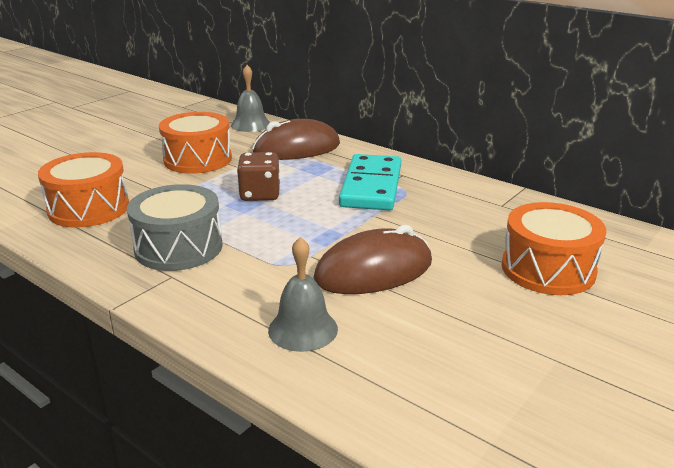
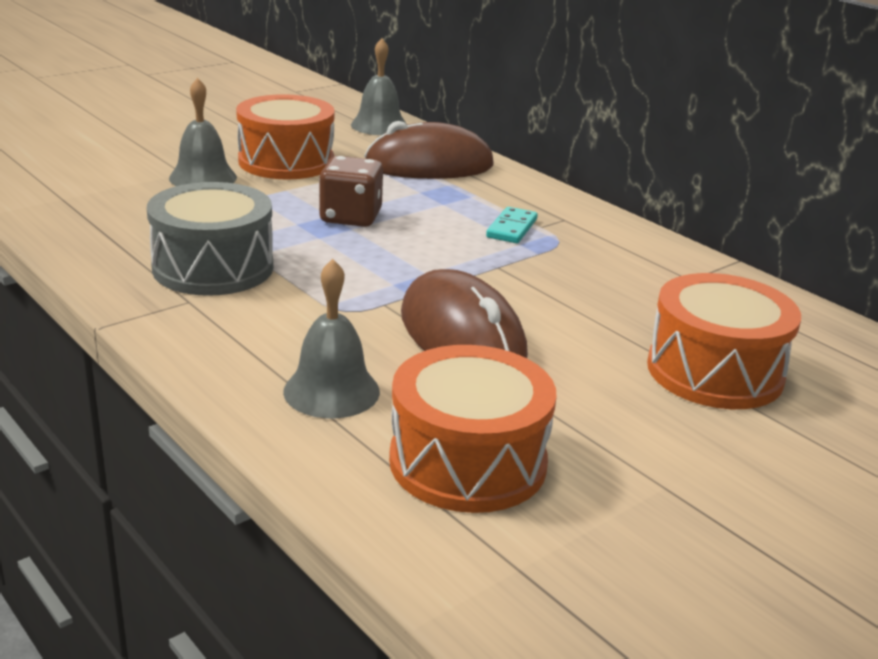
camera: 10 degrees right, 0 degrees up
orange drum [38,152,129,228] -> orange drum moved to [389,345,557,513]
brown mouse [313,225,432,294] -> brown mouse turned 75 degrees clockwise [401,269,528,358]
turquoise domino [339,154,401,210] -> turquoise domino [486,207,538,243], size x0.45
none -> grey bell [169,78,237,186]

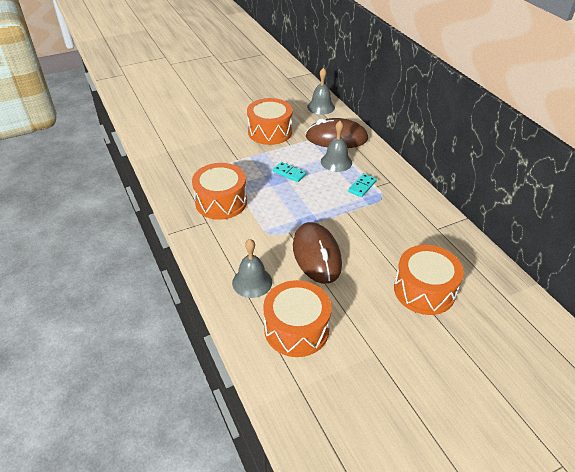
camera: 15 degrees right, 15 degrees up
grey drum [147,182,273,296] -> orange drum [192,163,247,220]
grey bell [169,78,237,186] -> grey bell moved to [321,121,352,172]
brown dice [319,156,383,227] -> turquoise domino [273,162,306,182]

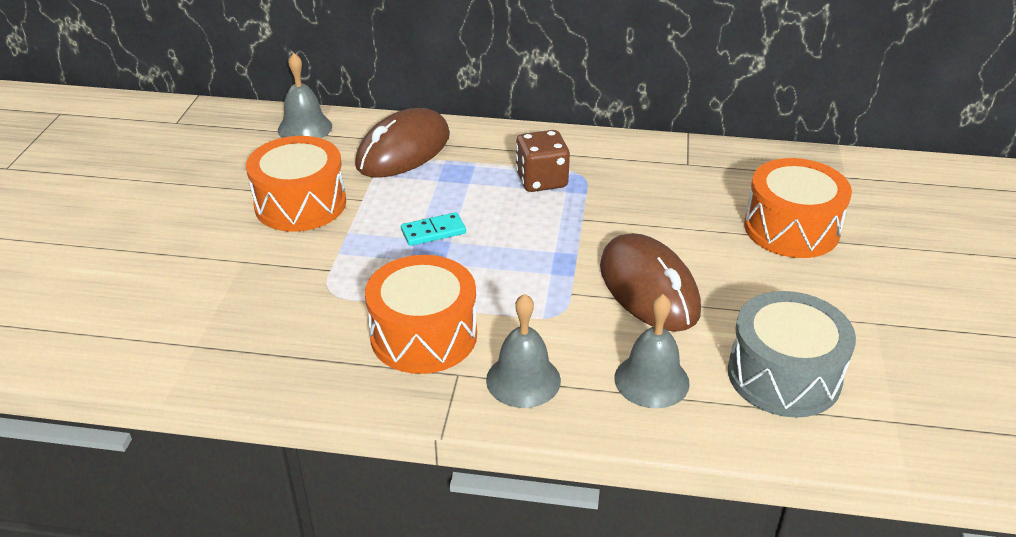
camera: 55 degrees left, 5 degrees down
orange drum [263,280,332,357] -> grey drum [728,291,856,418]
brown mouse [293,222,342,284] -> brown mouse turned 45 degrees clockwise [600,233,701,332]
grey bell [321,121,352,172] -> grey bell moved to [486,294,561,408]
turquoise domino [348,173,377,197] -> brown dice [516,130,570,192]

